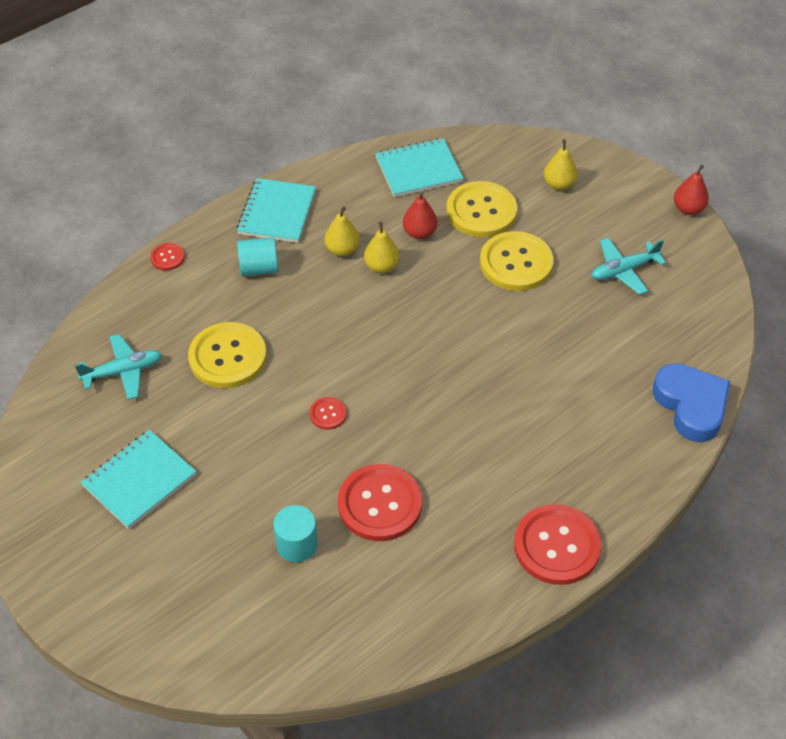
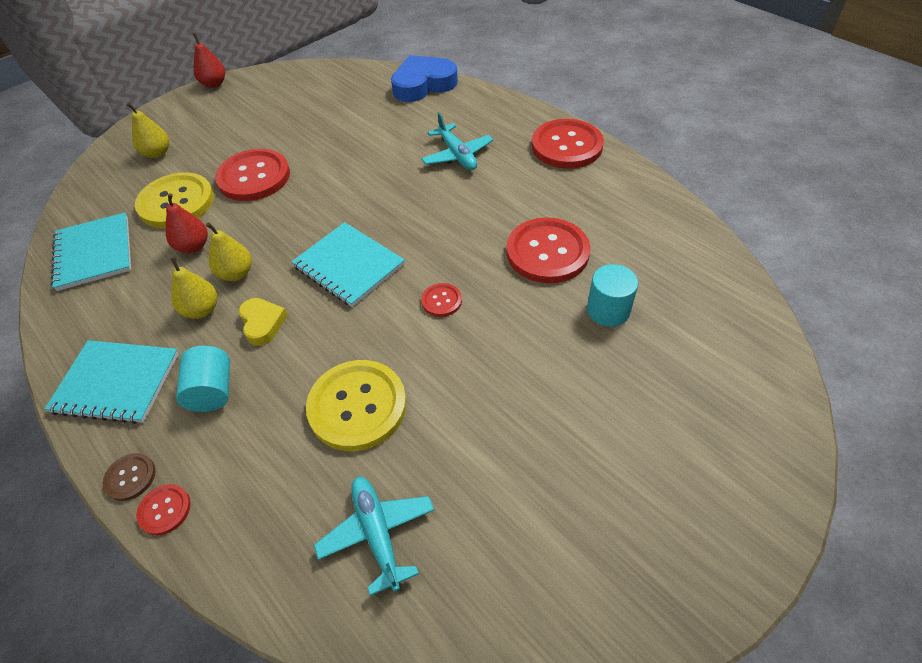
camera: 90 degrees left, 0 degrees up
turquoise notebook [81,430,197,529] -> turquoise notebook moved to [291,222,405,307]
yellow button [480,231,554,291] -> red button [215,149,290,201]
turquoise plane [591,238,666,295] -> turquoise plane moved to [421,112,493,170]
none -> brown button [103,453,156,501]
none -> yellow heart [239,298,288,346]

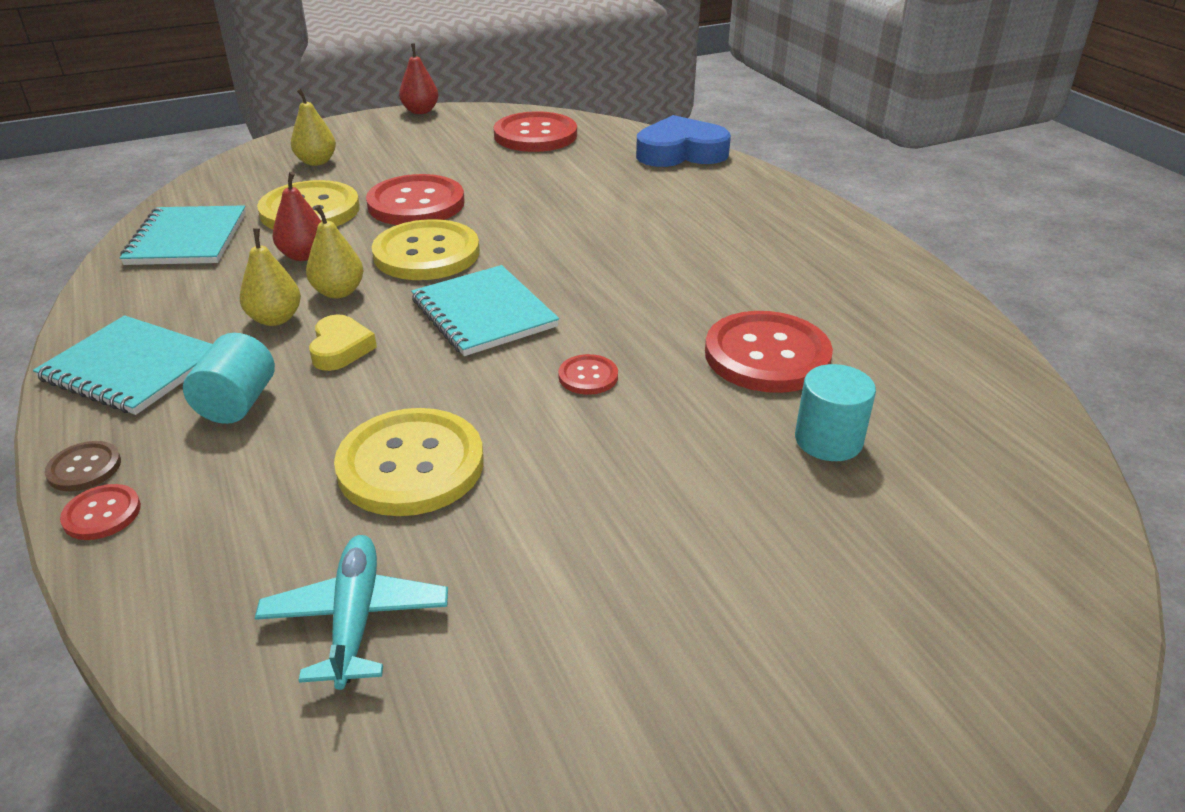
camera: 15 degrees right, 15 degrees down
turquoise plane [421,112,493,170] -> none
red button [532,119,604,169] -> red button moved to [494,111,577,152]
none -> yellow button [372,219,480,280]

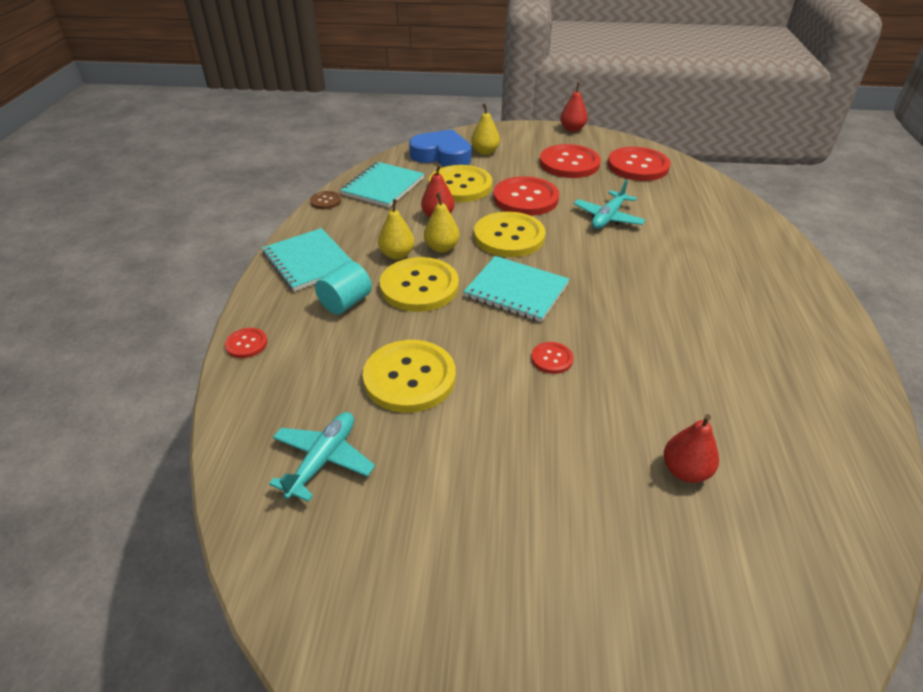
camera: 30 degrees right, 5 degrees up
brown button [45,441,121,492] -> brown button moved to [310,191,341,209]
yellow heart [309,314,377,371] -> yellow button [380,257,459,312]
turquoise notebook [411,265,559,356] -> turquoise notebook turned 60 degrees counterclockwise [464,256,570,322]
blue heart [636,115,731,167] -> blue heart moved to [409,129,471,167]
red button [705,311,833,393] -> red button moved to [540,144,601,178]
turquoise cylinder [795,364,876,461] -> red pear [664,414,719,483]
none -> turquoise plane [574,179,645,229]

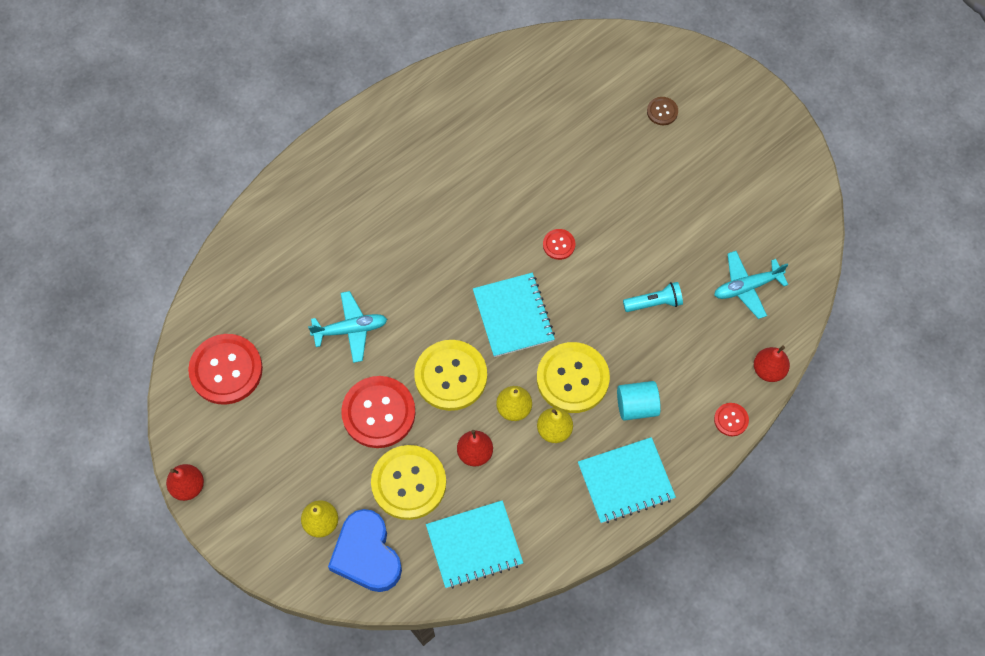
camera: 135 degrees left, 25 degrees up
turquoise notebook [262,228,352,291] -> turquoise notebook turned 60 degrees clockwise [578,437,676,523]
brown button [310,191,341,209] -> brown button moved to [647,97,678,125]
yellow button [363,340,456,413] -> turquoise flashlight [623,282,683,312]
red button [540,144,601,178] -> none
red pear [664,414,719,483] -> red pear moved to [754,345,790,382]

